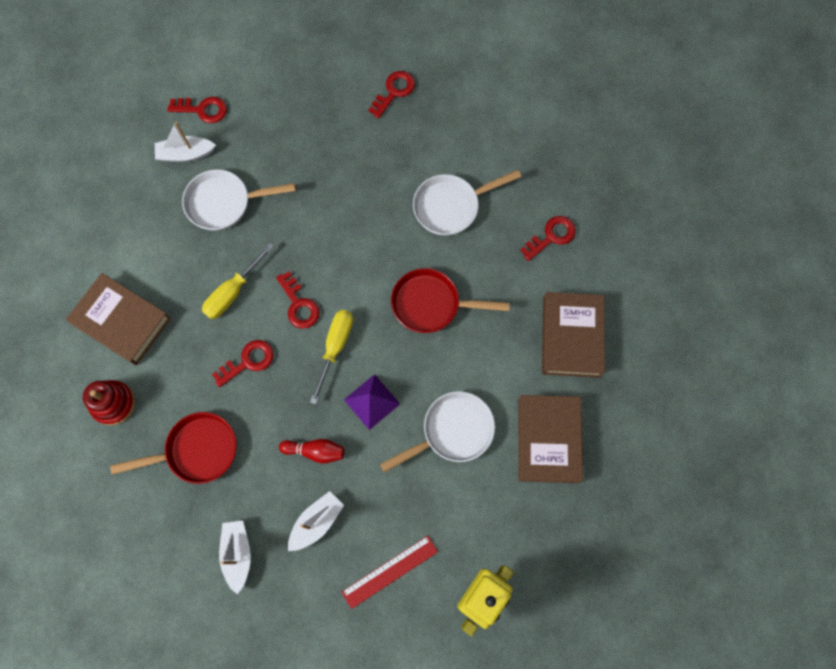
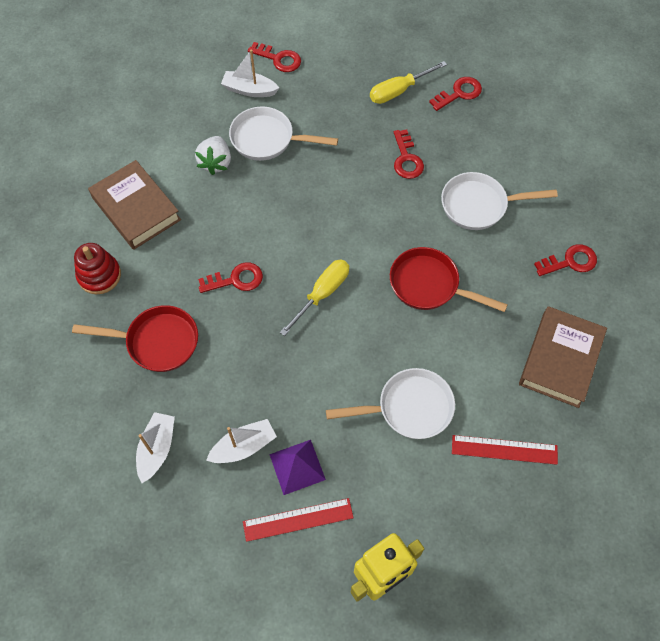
camera: 20 degrees right, 10 degrees down
yellow screwdriver [202,243,274,319] -> yellow screwdriver moved to [370,61,447,104]
red key [276,271,320,329] -> red key moved to [394,129,424,179]
red bowling pin [279,439,344,463] -> none
purple pyramid [344,374,400,430] -> purple pyramid moved to [269,440,326,495]
brown book [518,395,583,483] -> red ruler [452,435,558,465]
none -> white strawberry [195,136,231,175]

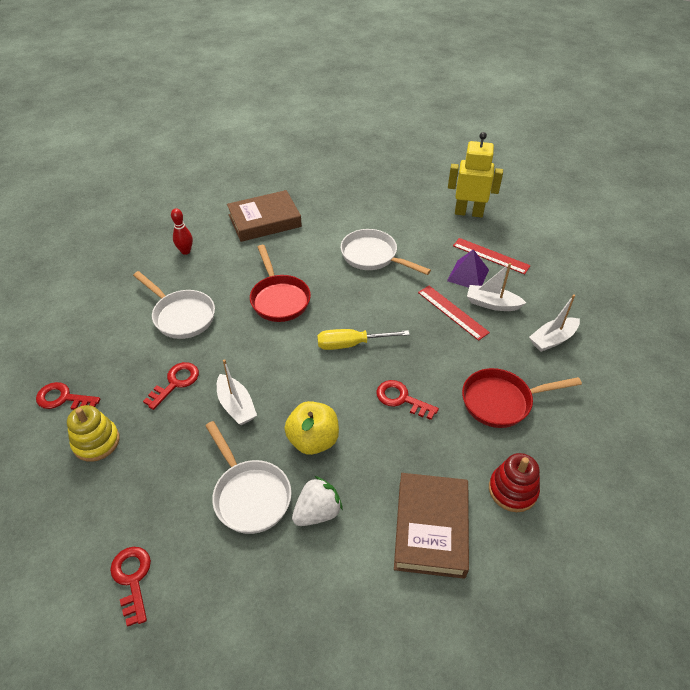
camera: 135 degrees left, 15 degrees down
red pan [72,305,198,372] -> red pan turned 60 degrees counterclockwise [462,368,582,428]
white boat [221,49,279,97] -> white boat moved to [217,359,257,425]
yellow screwdriver [370,61,447,104] -> yellow stacking toy [67,405,120,462]
red ruler [452,435,558,465] -> red ruler moved to [418,286,490,341]
red key [534,244,597,276] -> red bowling pin [171,208,193,255]
none -> yellow apple [285,401,339,455]

